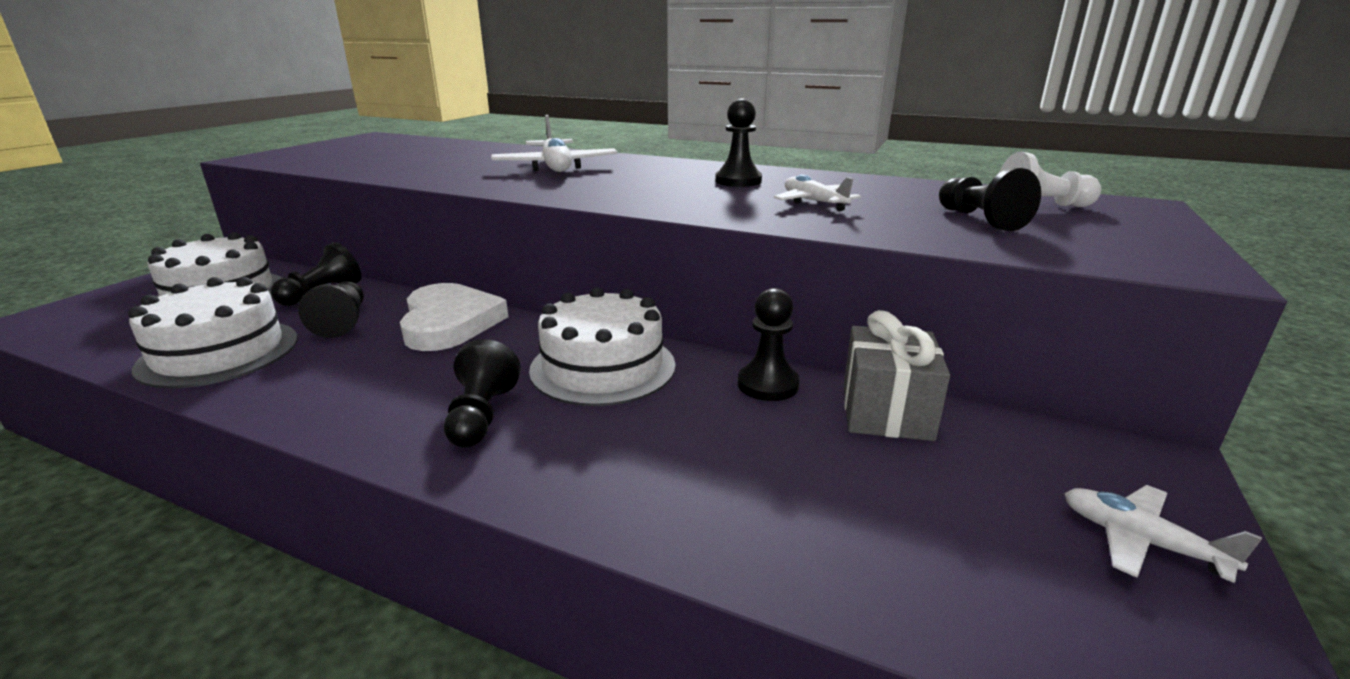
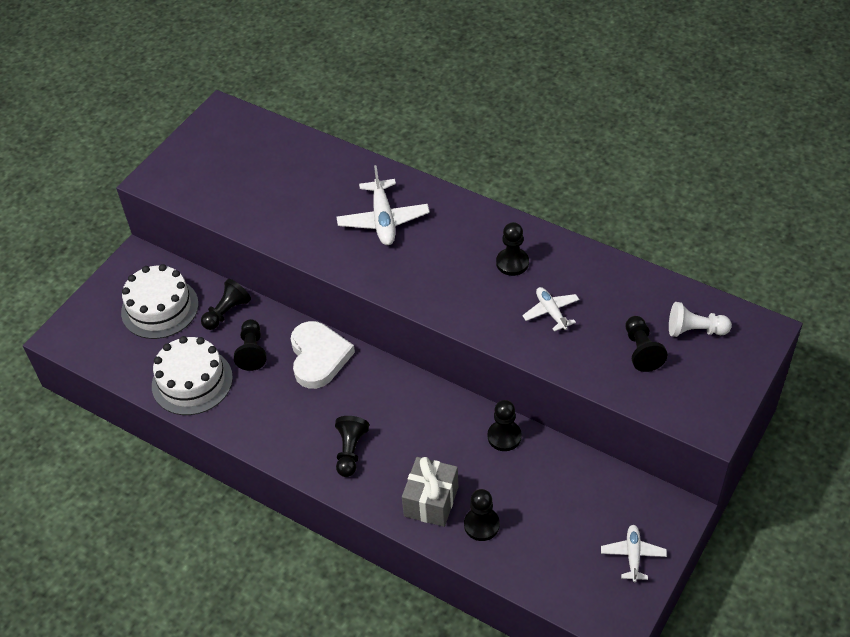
camera: 10 degrees right, 25 degrees up
white cake [529,287,676,406] -> none
grey gift [844,310,950,441] -> grey gift moved to [402,457,458,527]
white plane [1064,485,1262,583] -> white plane turned 45 degrees clockwise [601,525,667,582]
none -> black pawn [464,489,500,541]

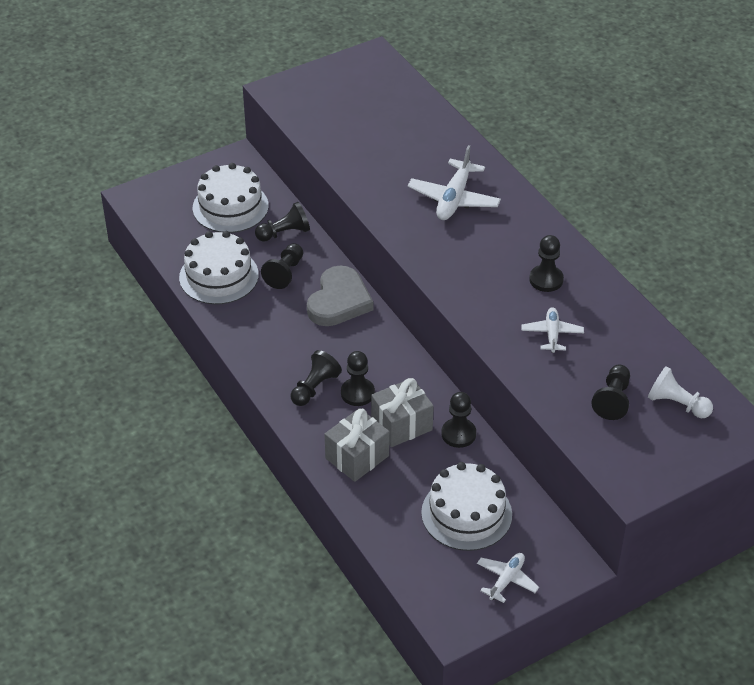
camera: 25 degrees right, 5 degrees down
white heart [291,321,355,389] -> grey heart [307,266,373,326]
black pawn [464,489,500,541] -> black pawn moved to [341,351,375,406]
none -> grey gift [371,378,434,447]
none -> white cake [421,462,512,551]

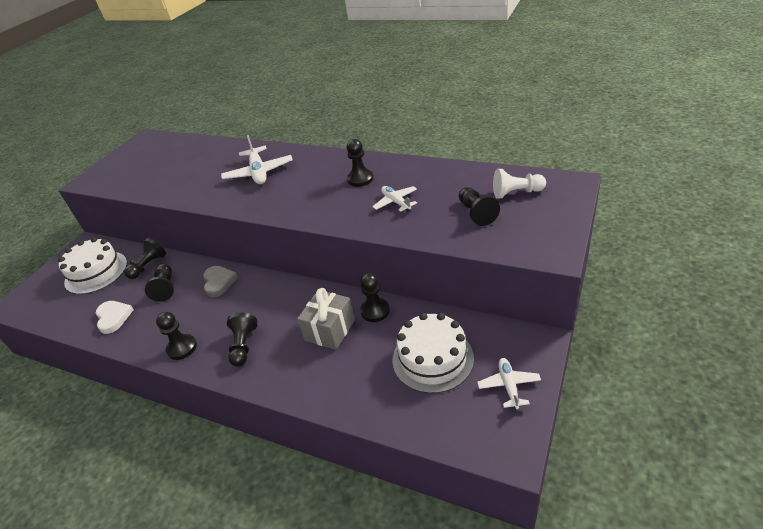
camera: 30 degrees left, 5 degrees down
white cake [179,231,259,304] -> white heart [96,301,134,334]
grey heart [307,266,373,326] -> grey heart [203,266,238,297], size x0.65
grey gift [324,408,389,482] -> none
black pawn [341,351,375,406] -> black pawn moved to [156,312,197,360]

